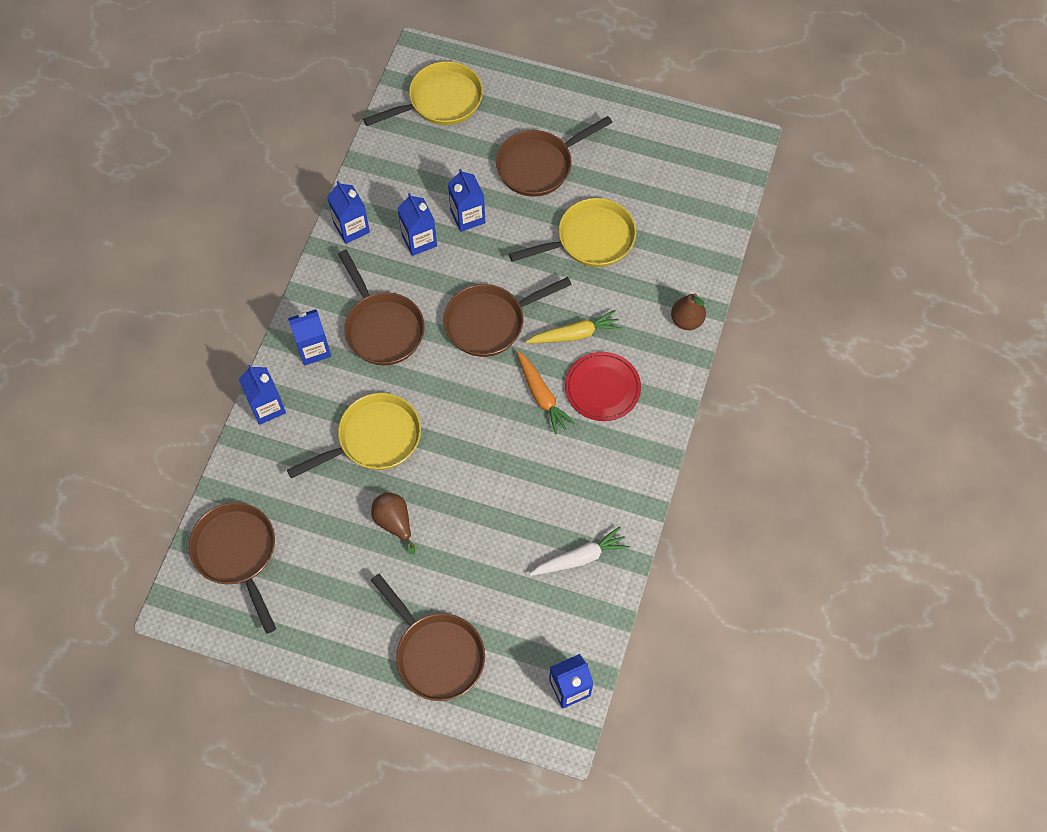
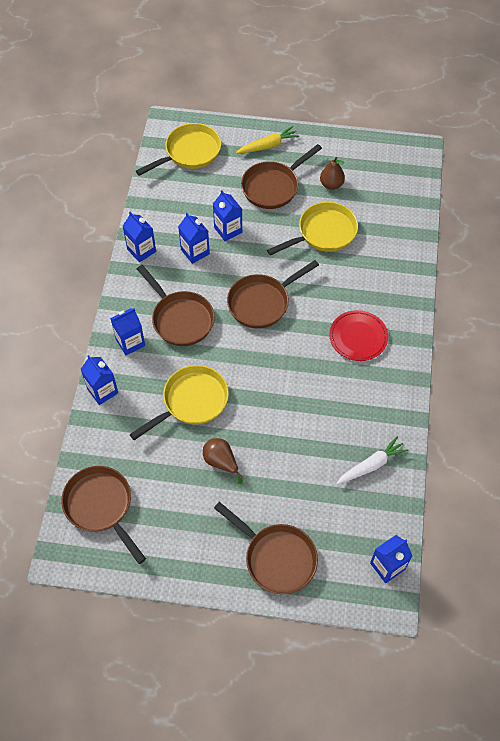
camera: 10 degrees left, 5 degrees down
orange carrot [516,351,575,434] -> none
yellow carrot [526,310,622,343] -> yellow carrot moved to [236,126,300,154]
brown pear [671,293,706,330] -> brown pear moved to [320,157,345,190]

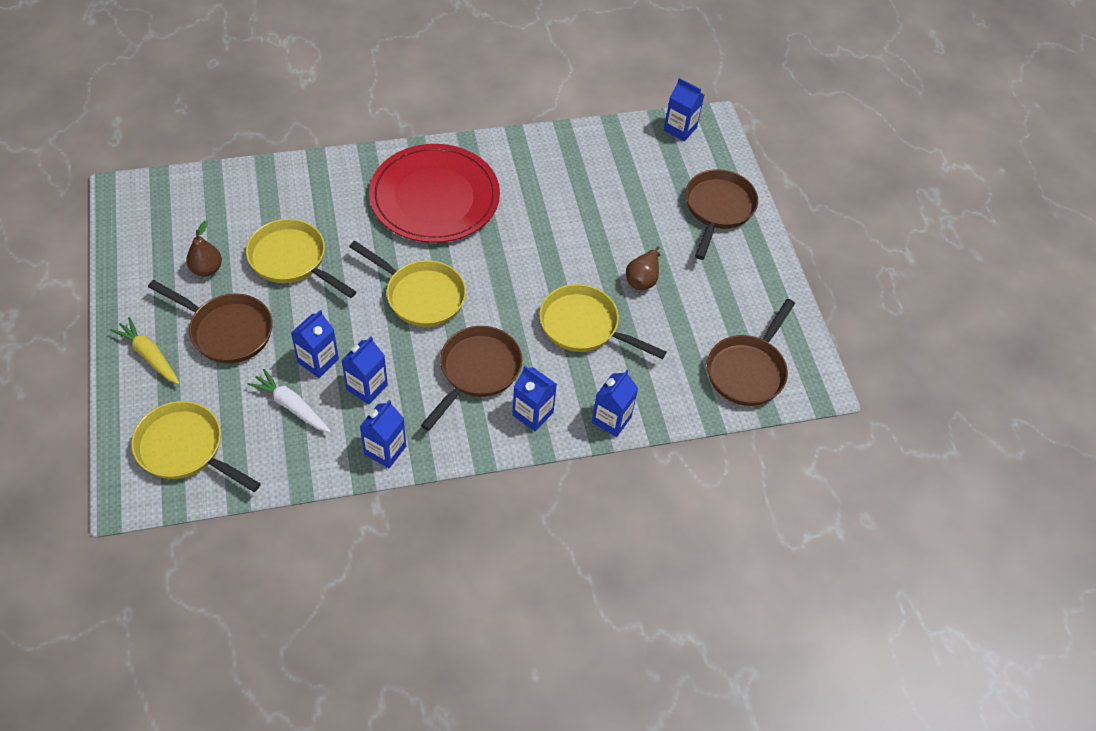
camera: 115 degrees left, 5 degrees down
brown pan [227,260,319,328] -> yellow pan [349,241,466,327]
red plate [329,310,388,361] -> red plate [369,144,500,243], size x1.87
white carrot [336,436,409,485] -> white carrot moved to [247,369,331,432]

